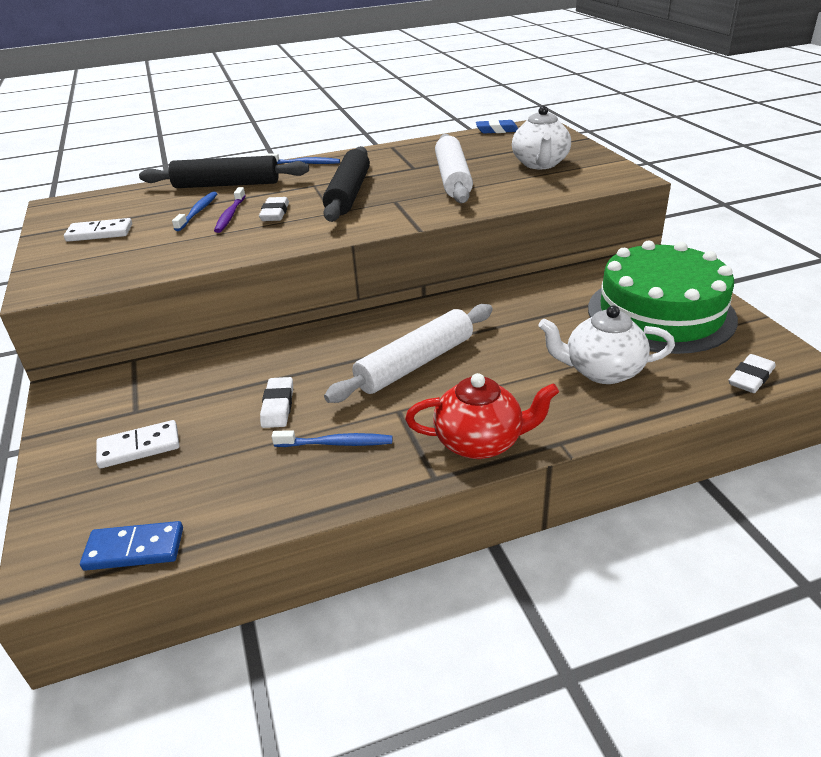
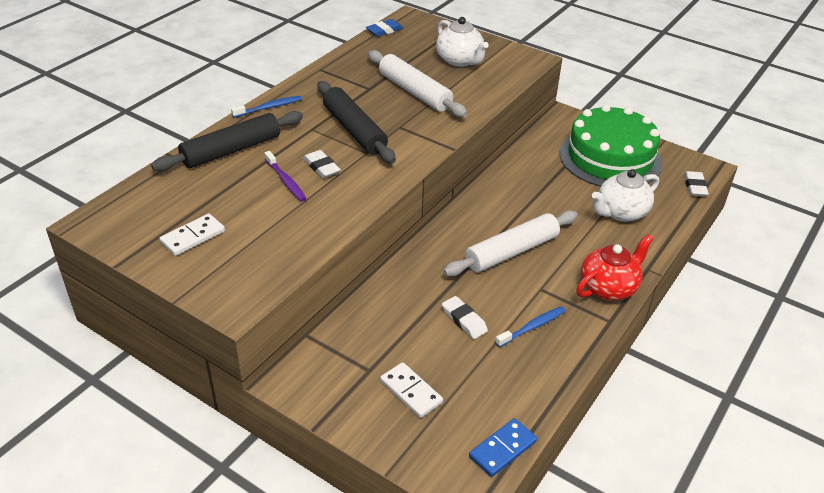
camera: 40 degrees left, 5 degrees up
white domino [96,420,180,468] -> white domino turned 75 degrees counterclockwise [380,362,443,418]
blue toothbrush [172,192,218,231] -> none
white rolling pin [324,304,493,403] -> white rolling pin turned 45 degrees clockwise [443,210,578,276]

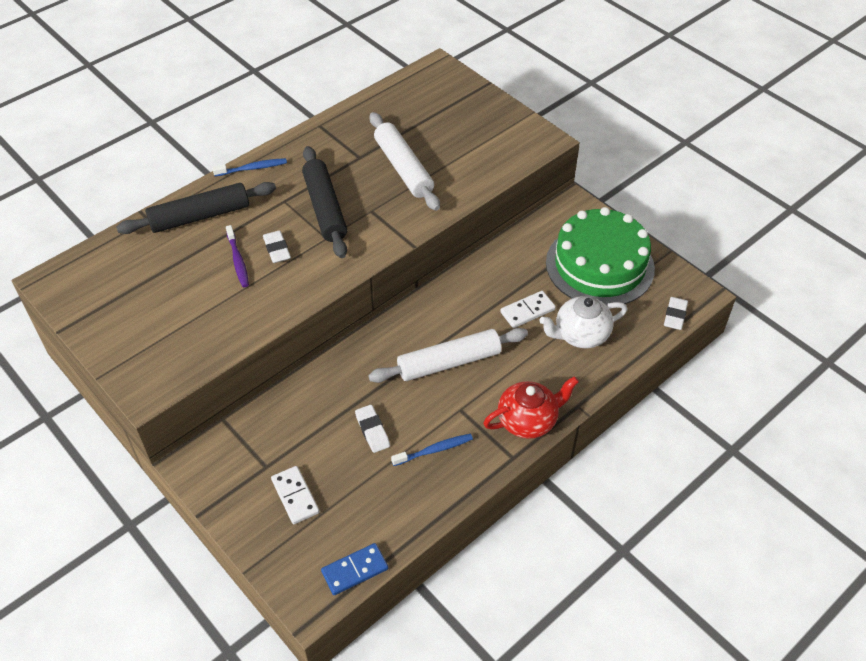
camera: 15 degrees right, 10 degrees up
white domino [160,214,225,256] -> white domino moved to [500,291,556,328]
blue eraser [366,19,403,37] -> none
white teapot [436,17,489,67] -> none

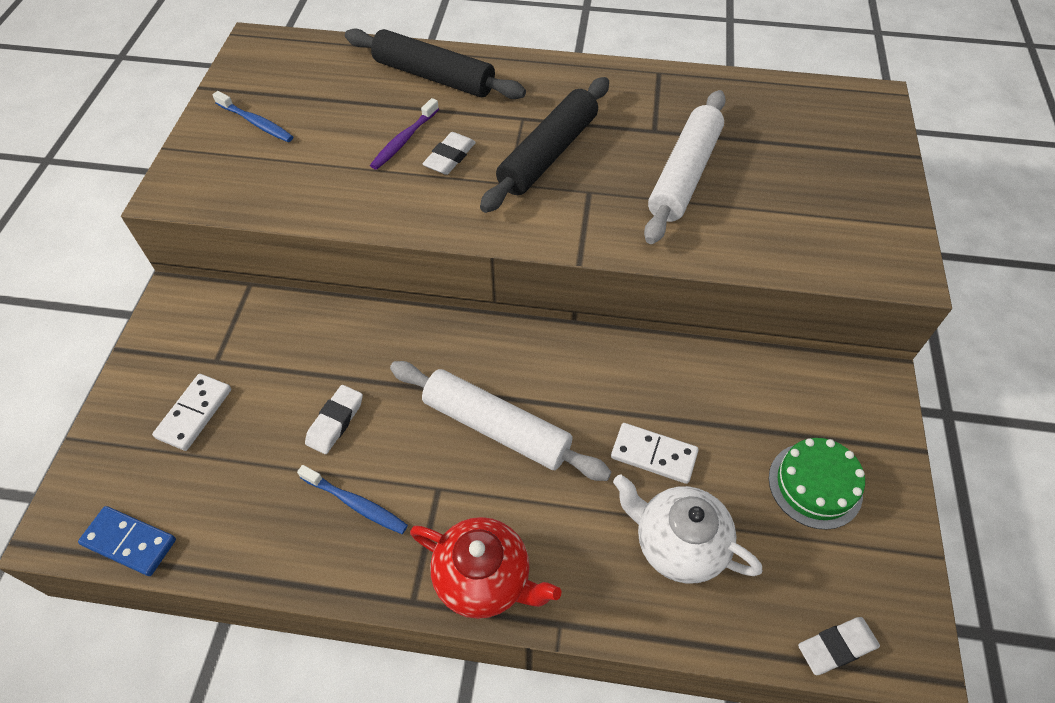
camera: 50 degrees right, 5 degrees up
blue toothbrush [212,158,287,176] -> blue toothbrush moved to [212,91,293,142]
green cake [546,207,655,306] -> green cake [769,438,865,530], size x0.51

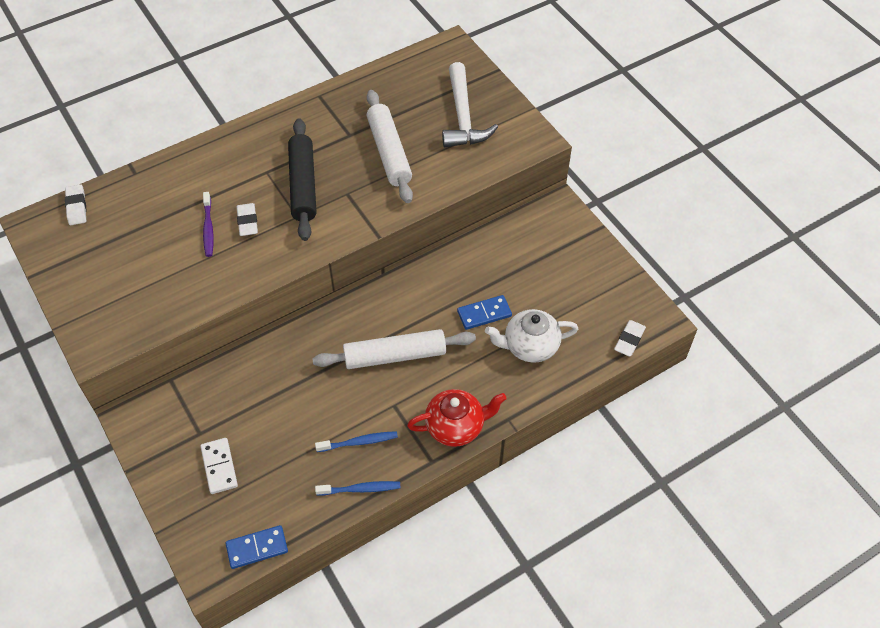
camera: 40 degrees left, 0 degrees up
blue toothbrush [212,91,293,142] -> blue toothbrush moved to [315,481,400,495]
white eraser [305,385,363,454] -> white eraser moved to [65,184,86,225]
black rolling pin [345,28,526,99] -> none
white domino [611,423,698,484] -> blue domino [457,295,512,330]
green cake [769,438,865,530] -> none
none -> white hammer [442,62,498,147]

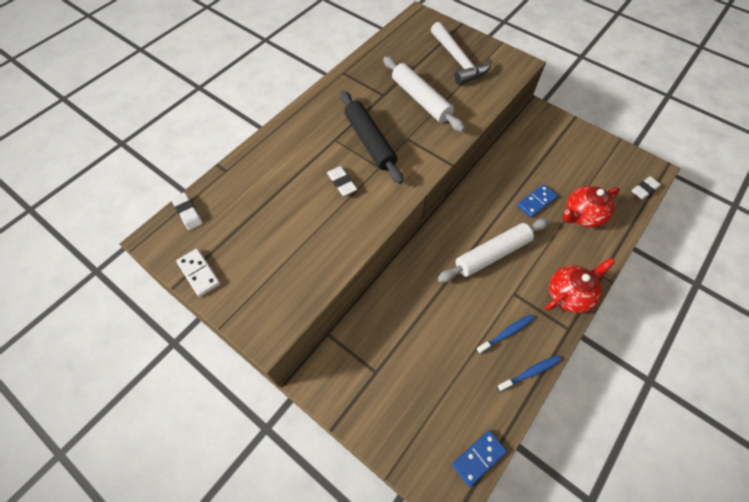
camera: 20 degrees left, 5 degrees up
white domino [200,438,238,494] -> white domino moved to [176,248,221,297]
purple toothbrush [203,192,214,257] -> none
white teapot [485,309,578,363] -> red teapot [563,186,620,228]
white eraser [614,320,646,357] -> white eraser turned 45 degrees clockwise [632,176,661,200]

